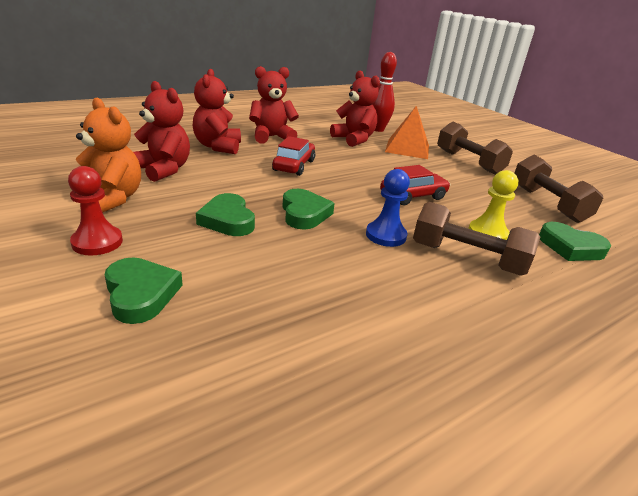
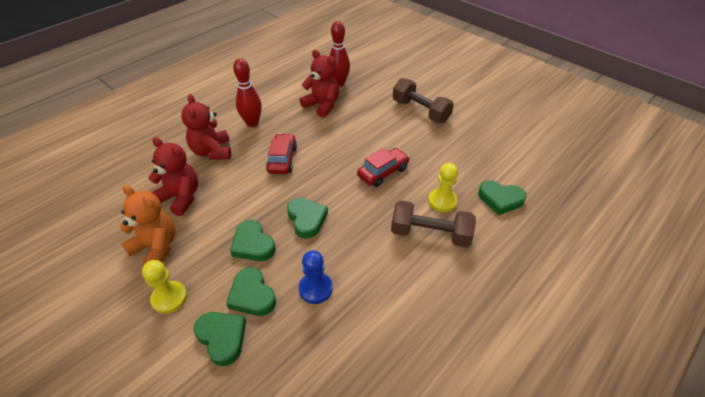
camera: 10 degrees left, 15 degrees up
red pawn [68,166,123,255] -> yellow pawn [142,260,187,314]
red teddy bear [249,66,299,144] -> red bowling pin [233,58,262,127]
blue pawn [366,169,410,247] -> blue pawn moved to [299,251,333,304]
orange pyramid [385,106,429,159] -> none
brown dumbbell [514,155,603,223] -> none
none -> green heart [226,267,276,316]

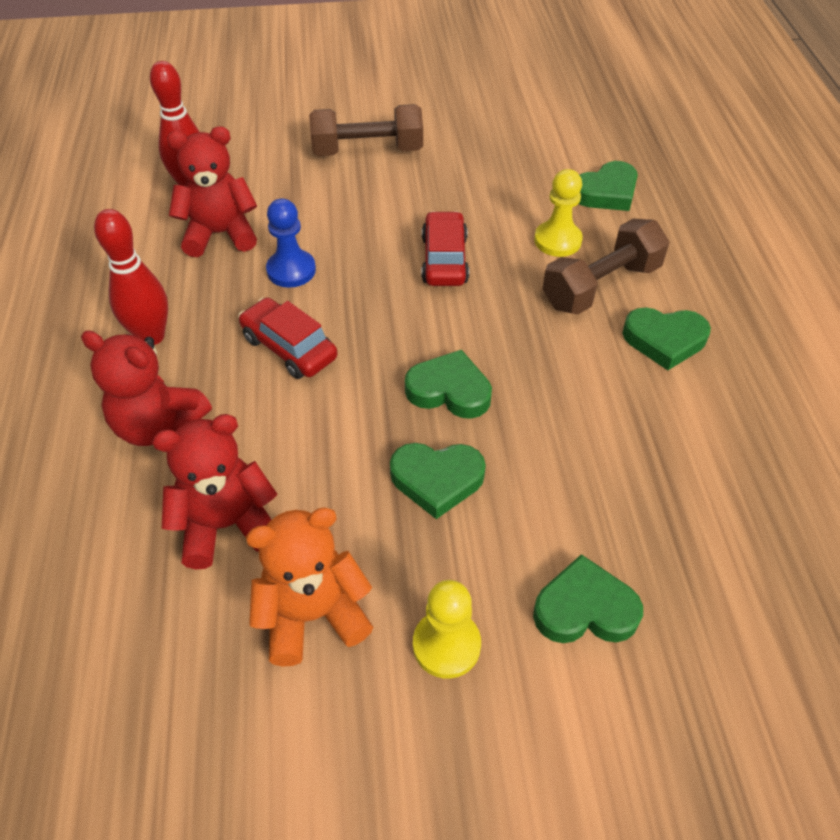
camera: 50 degrees left, 5 degrees up
green heart [226,267,276,316] -> green heart moved to [622,308,711,370]
blue pawn [299,251,333,304] -> blue pawn moved to [266,199,316,288]

